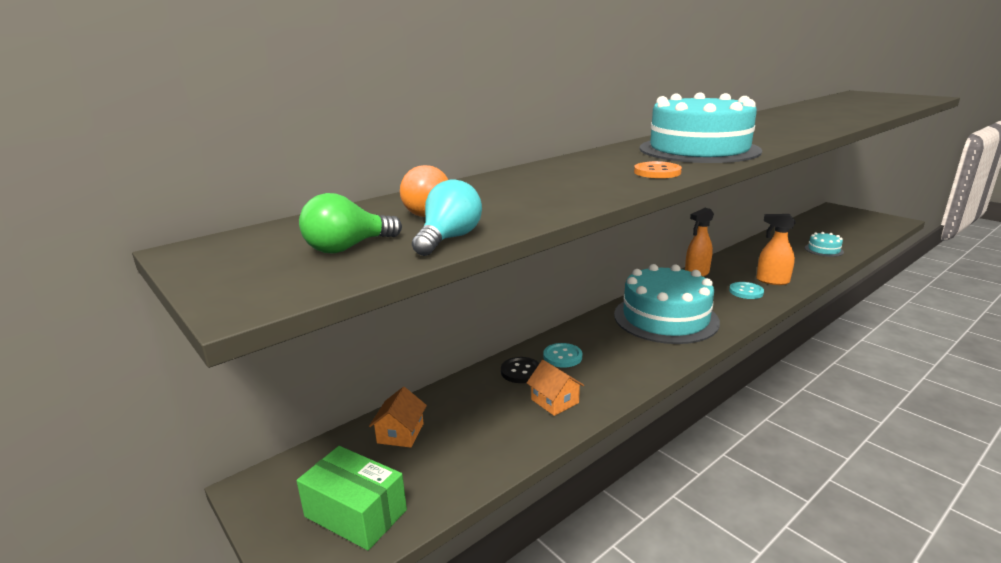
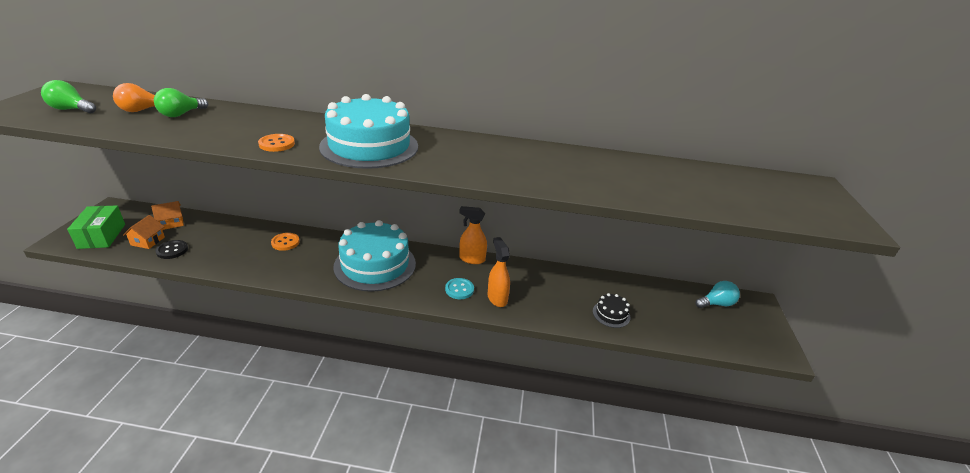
camera: 45 degrees right, 10 degrees up
turquoise light bulb [412,179,482,256] -> turquoise light bulb moved to [695,281,740,308]
black button [501,357,540,383] -> black button moved to [155,240,188,259]
orange house [527,360,584,416] -> orange house moved to [123,215,165,249]
turquoise button [543,343,582,368] -> orange button [271,233,300,251]
turquoise cake [805,232,844,257] -> black cake [593,293,631,328]
none -> green light bulb [154,88,208,117]

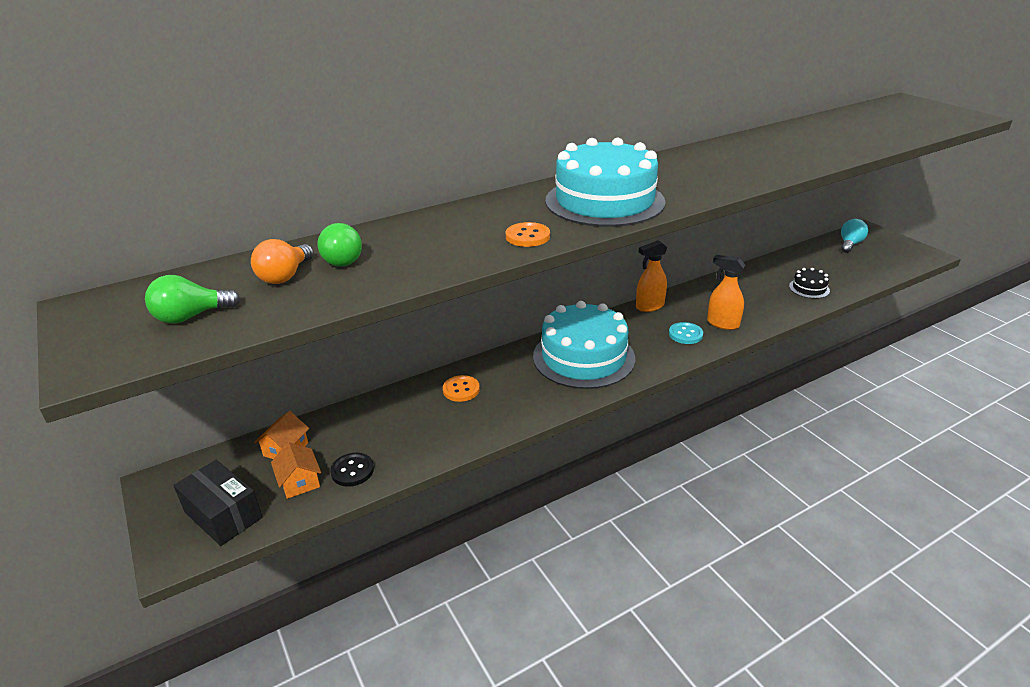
camera: 35 degrees left, 0 degrees up
green box [67,206,125,249] -> black box [173,460,263,546]

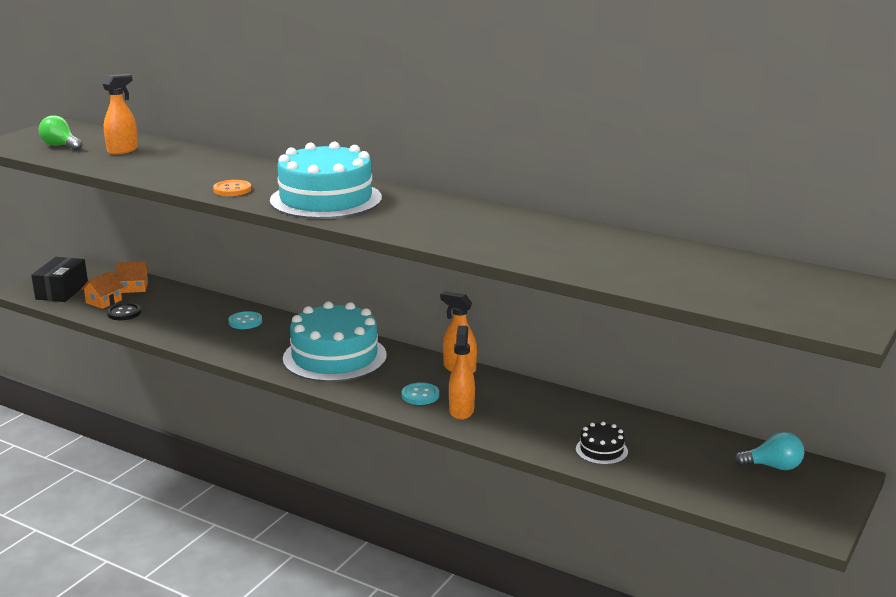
camera: 60 degrees right, 10 degrees down
orange light bulb [251,239,314,284] -> orange spray bottle [102,74,138,155]
green light bulb [318,223,362,267] -> none
orange button [443,375,480,402] -> turquoise button [229,311,262,329]

